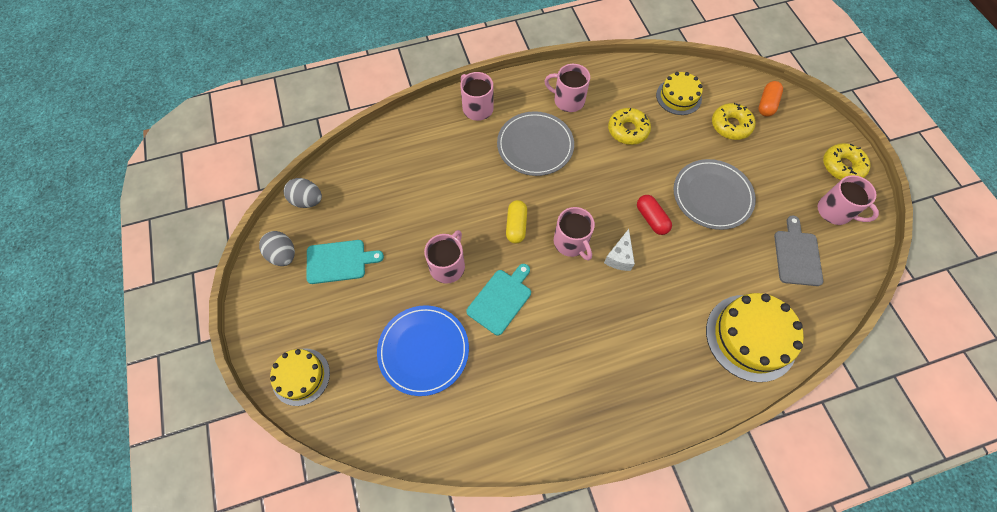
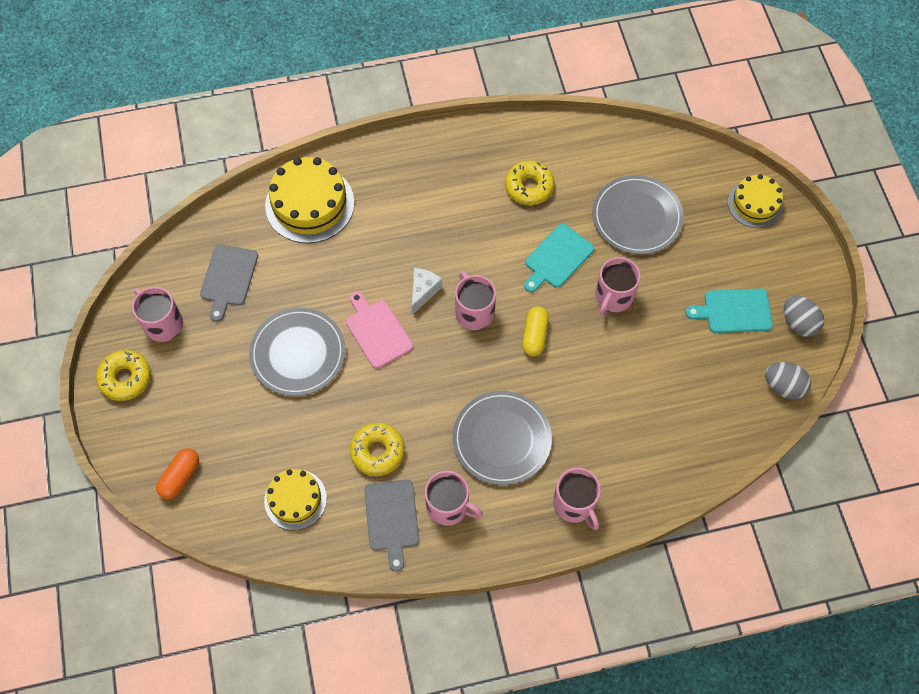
camera: 175 degrees left, 0 degrees up
blue plate [377,305,469,396] -> grey plate [593,175,684,254]
red capsule [637,195,672,235] -> pink cutting board [346,291,413,368]
yellow donut [712,103,755,140] -> yellow donut moved to [505,161,554,205]
none -> grey cutting board [364,480,419,572]

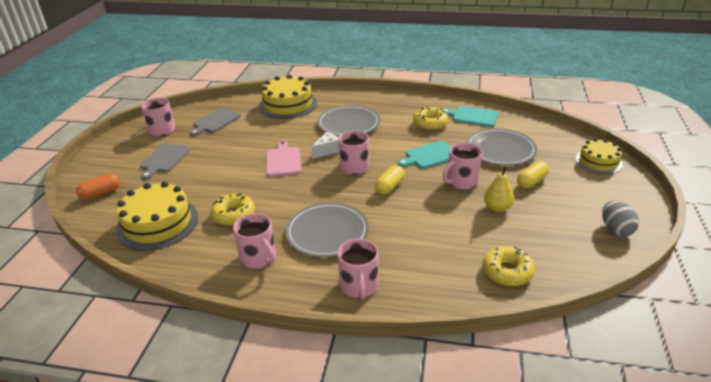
camera: 25 degrees right, 30 degrees down
yellow donut [96,350,151,401] -> yellow donut moved to [482,246,535,286]
grey plate [249,308,346,396] -> grey plate moved to [317,105,380,136]
yellow cake [264,469,327,530] -> yellow cake [116,181,198,250], size x1.61
grey cutting board [364,480,419,572] -> grey cutting board moved to [140,143,191,180]
turquoise cutting board [686,288,773,333] -> turquoise cutting board moved to [442,106,499,127]
grey egg [765,362,811,399] -> none
none -> yellow pear [484,166,514,212]
none -> yellow capsule [517,161,549,188]

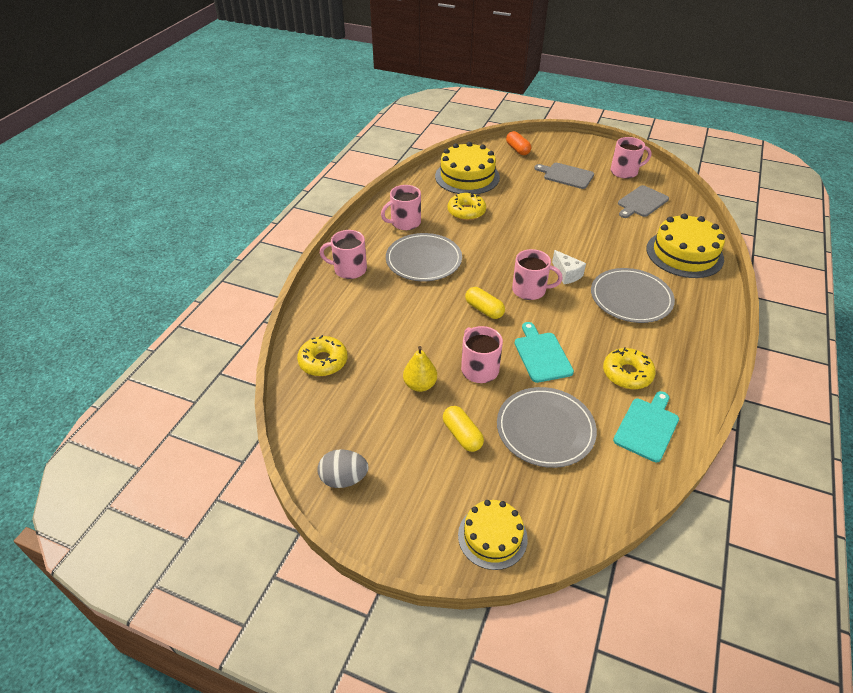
camera: 100 degrees right, 10 degrees up
grey cutting board [190,108,241,136] -> grey cutting board turned 90 degrees counterclockwise [618,185,669,218]
pink cutting board [266,140,301,177] -> none

